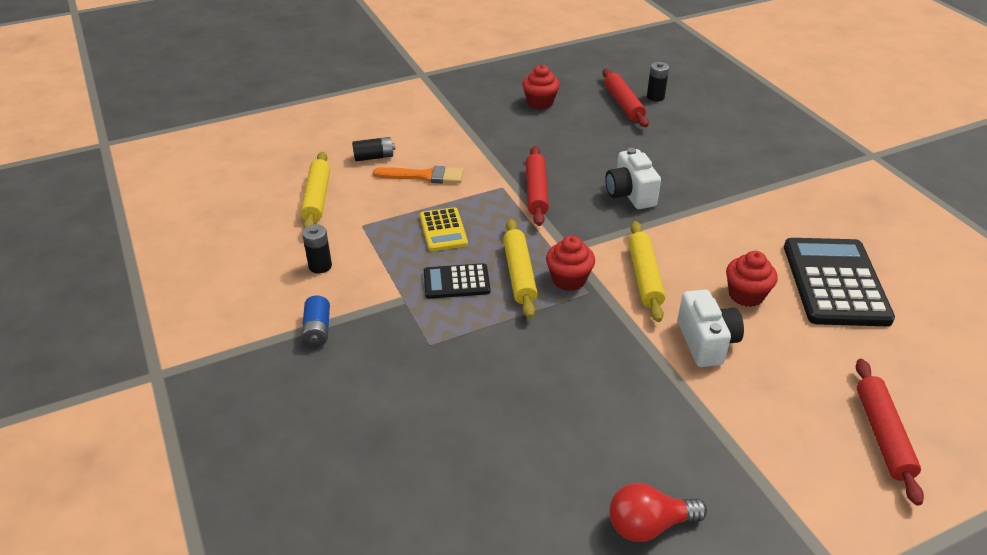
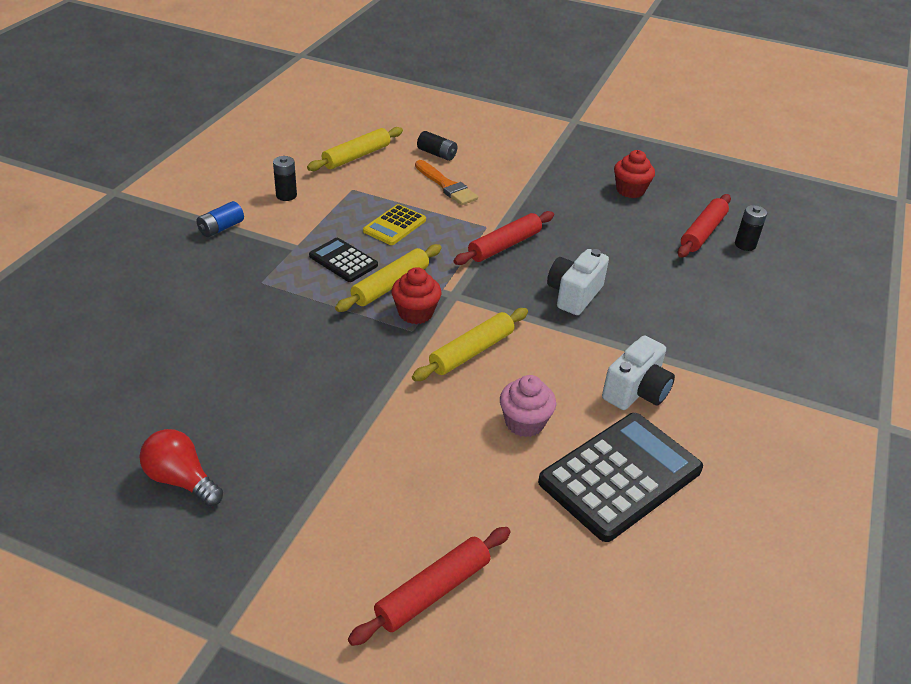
camera: 45 degrees right, 0 degrees up
white camera [678,290,744,367] -> white camera moved to [602,335,675,410]
red cupcake [726,251,778,307] -> pink cupcake [500,375,556,437]

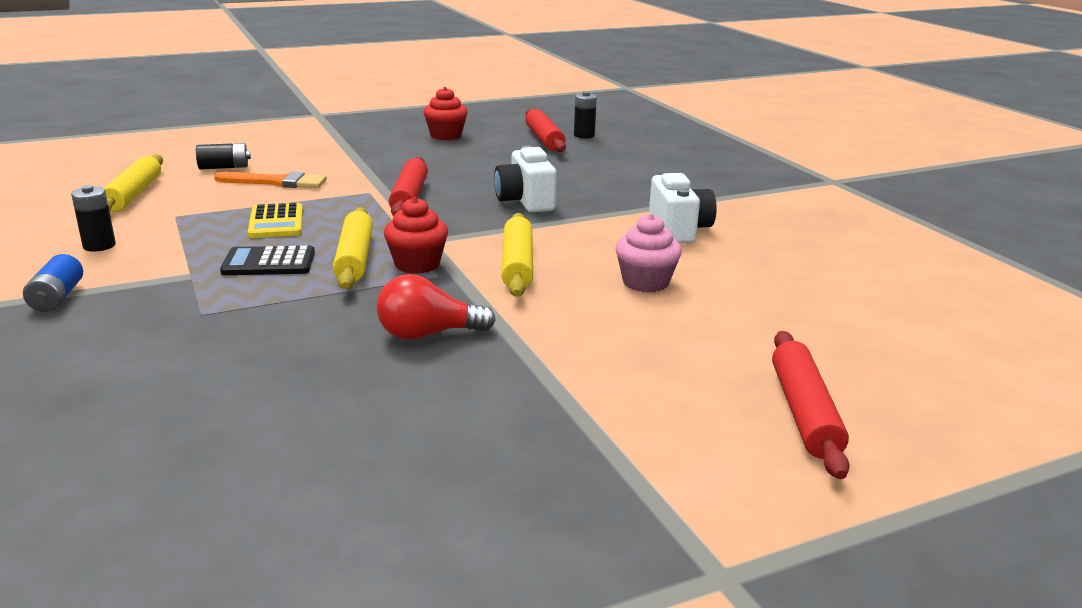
camera: 45 degrees left, 15 degrees down
red light bulb [139,429,223,506] -> red light bulb moved to [377,274,496,340]
black calculator [538,413,703,542] -> none

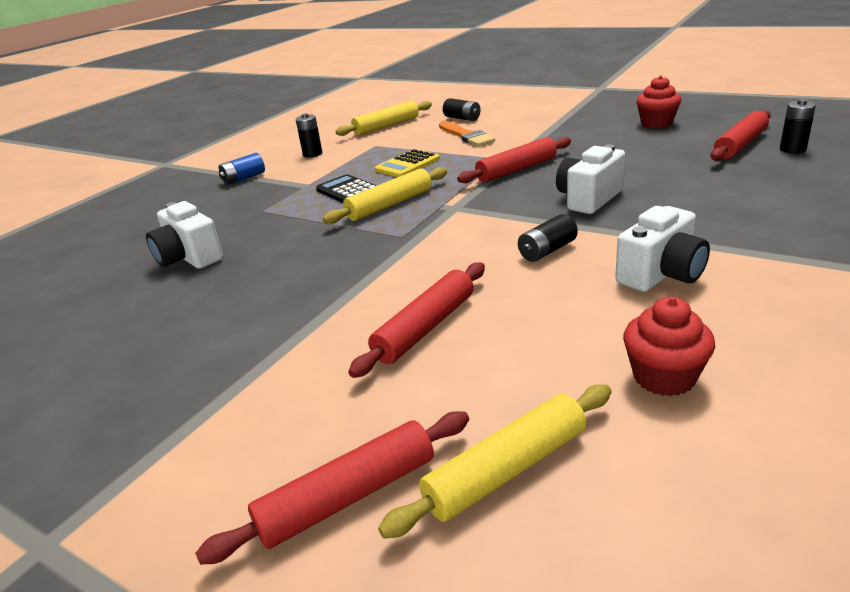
camera: 60 degrees right, 5 degrees up
red light bulb [377,274,496,340] -> none
red cupcake [384,197,448,274] -> red cupcake moved to [623,297,715,396]
yellow rolling pin [501,213,533,297] -> yellow rolling pin moved to [378,384,611,539]
pink cupcake [616,214,682,293] -> none
none -> white camera [146,201,223,269]
none -> red rolling pin [348,262,485,378]
none -> black battery [518,214,578,262]

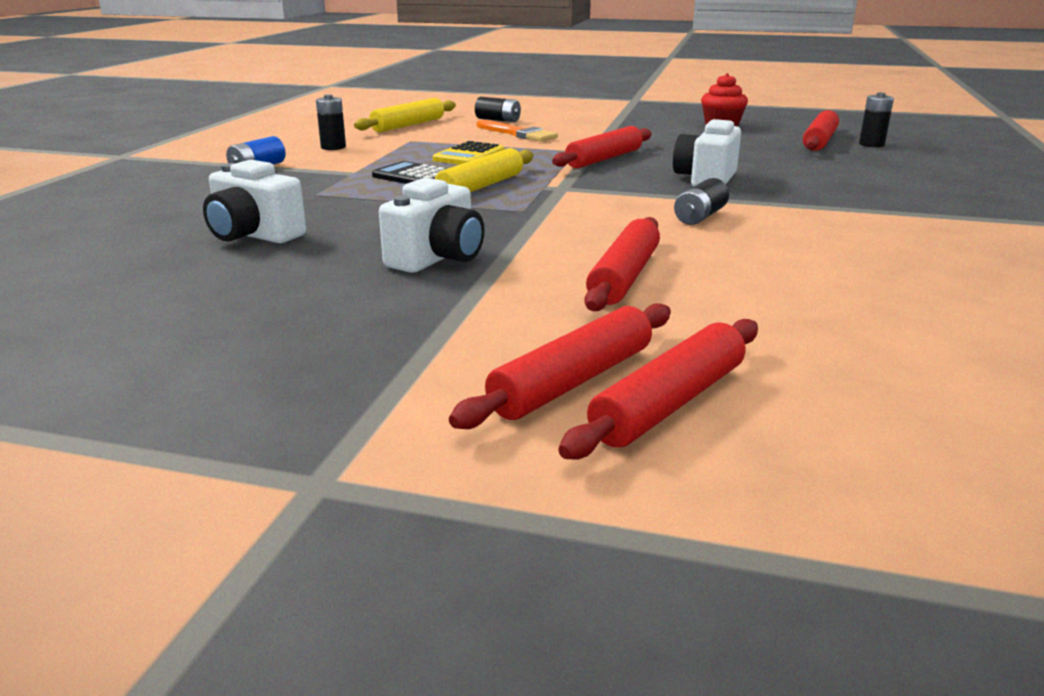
camera: 20 degrees left, 5 degrees down
yellow rolling pin [378,384,611,539] -> none
white camera [615,206,710,292] -> white camera moved to [379,178,485,273]
red cupcake [623,297,715,396] -> none
none -> red rolling pin [449,303,671,429]

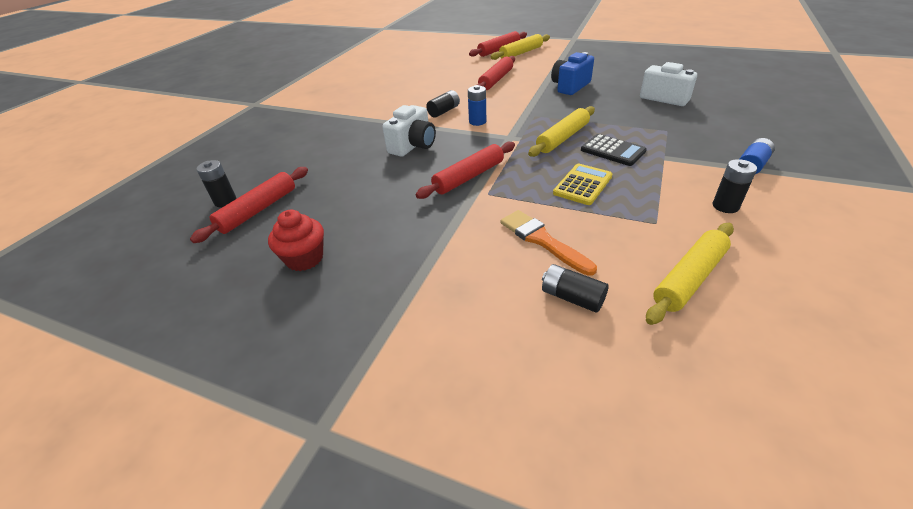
camera: 170 degrees left, 15 degrees up
white camera [379,178,485,273] -> blue camera [551,52,594,95]
red rolling pin [449,303,671,429] -> yellow rolling pin [490,34,550,60]
none -> blue battery [468,85,486,126]

